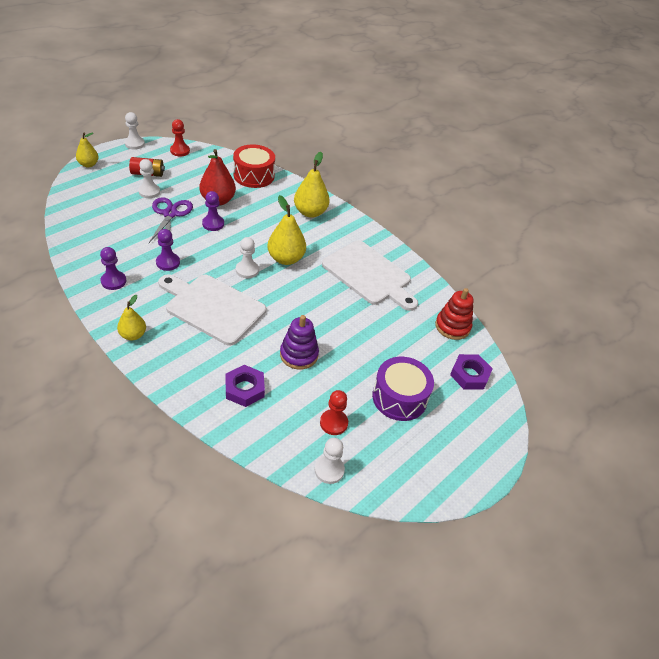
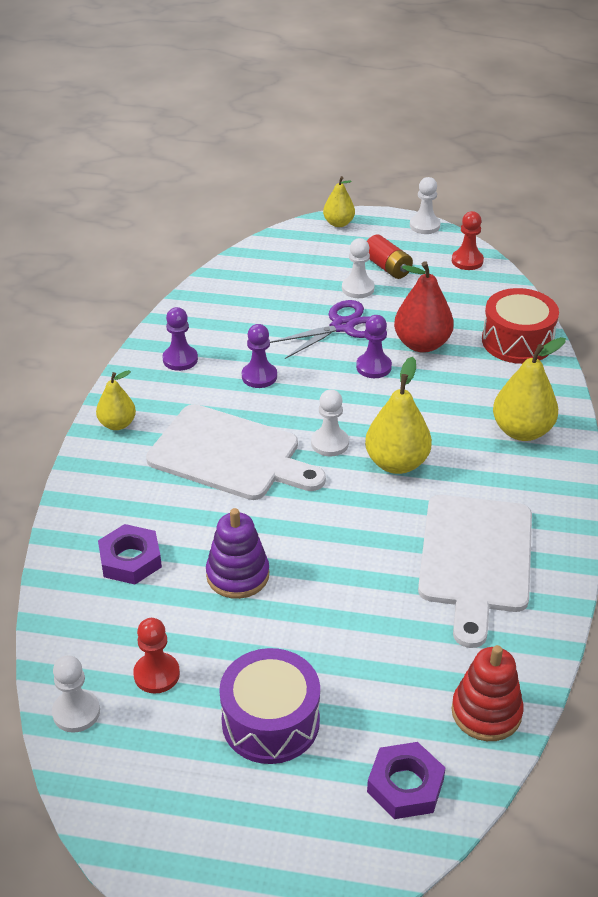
camera: 60 degrees right, 5 degrees down
white cutting board [158,274,266,346] -> white cutting board turned 120 degrees clockwise [146,404,326,500]

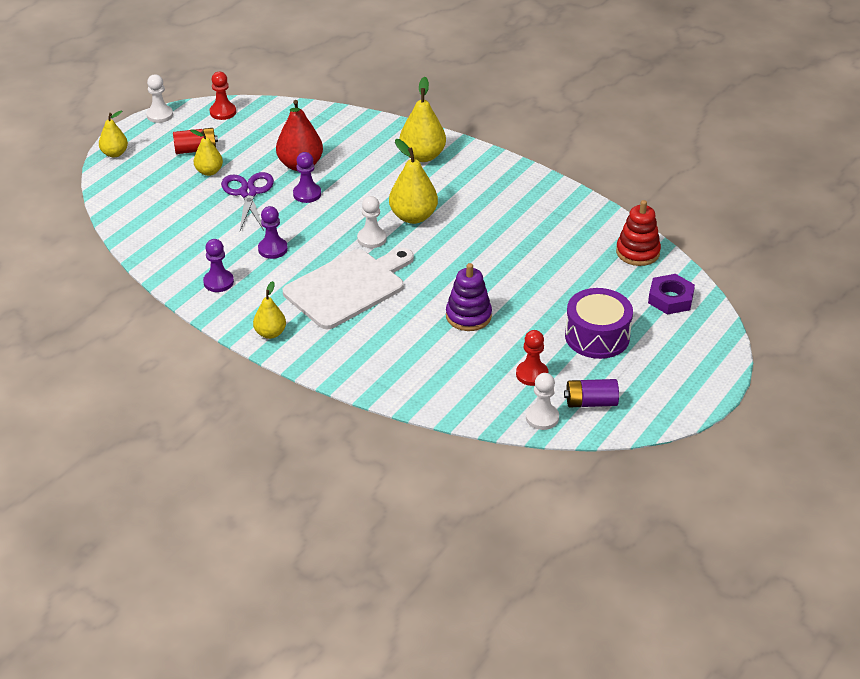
camera: 65 degrees left, 0 degrees up
purple nut [98,524,162,585] -> none
white pawn [342,238,375,298] -> yellow pear [190,129,223,176]
white cutting board [418,495,532,648] -> none
red drum [482,288,559,364] -> none
none -> purple battery [564,379,619,407]

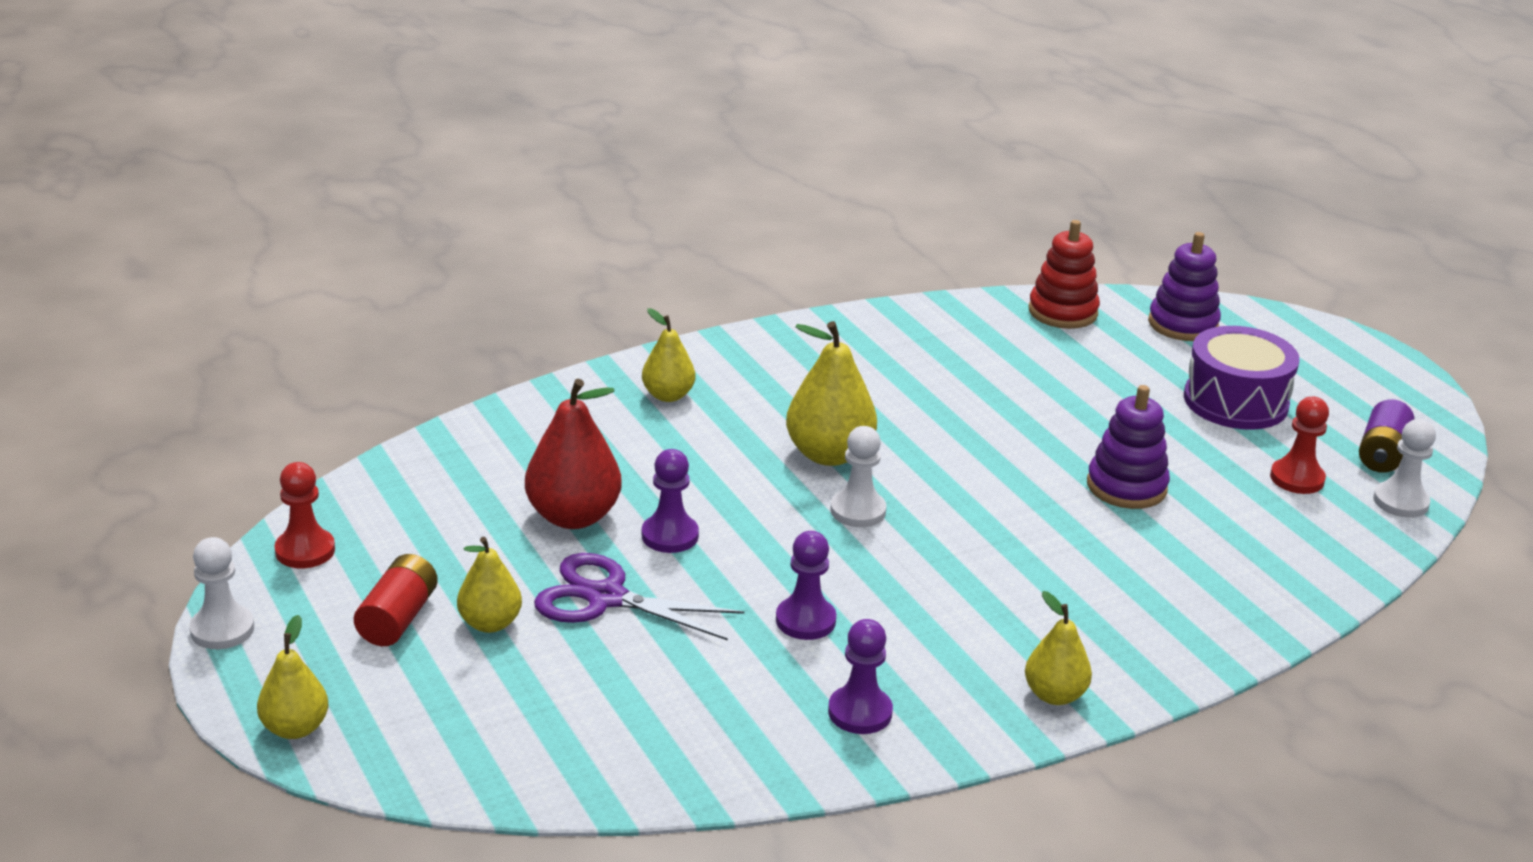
camera: 65 degrees left, 10 degrees down
white cutting board [283,248,414,329] -> none
yellow pear [400,77,446,162] -> yellow pear [642,308,695,402], size x0.62
purple nut [648,274,695,314] -> purple stacking toy [1148,232,1221,341]

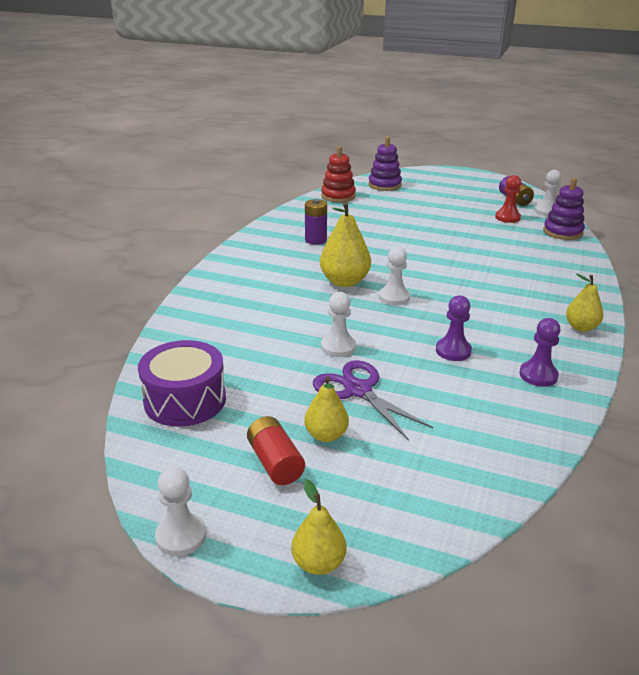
camera: 40 degrees left, 0 degrees up
red pawn [274,462,335,568] -> none
red pear [525,379,622,529] -> none
purple scissors [534,553,744,641] -> purple scissors turned 75 degrees clockwise [313,360,433,441]
yellow pear [642,308,695,402] -> none
purple pawn [642,449,699,553] -> white pawn [321,292,356,357]
purple stacking toy [1087,385,1170,509] -> purple stacking toy moved to [543,178,585,240]
purple drum [1184,326,1300,430] -> purple drum moved to [138,340,226,427]
none -> purple battery [305,199,327,245]

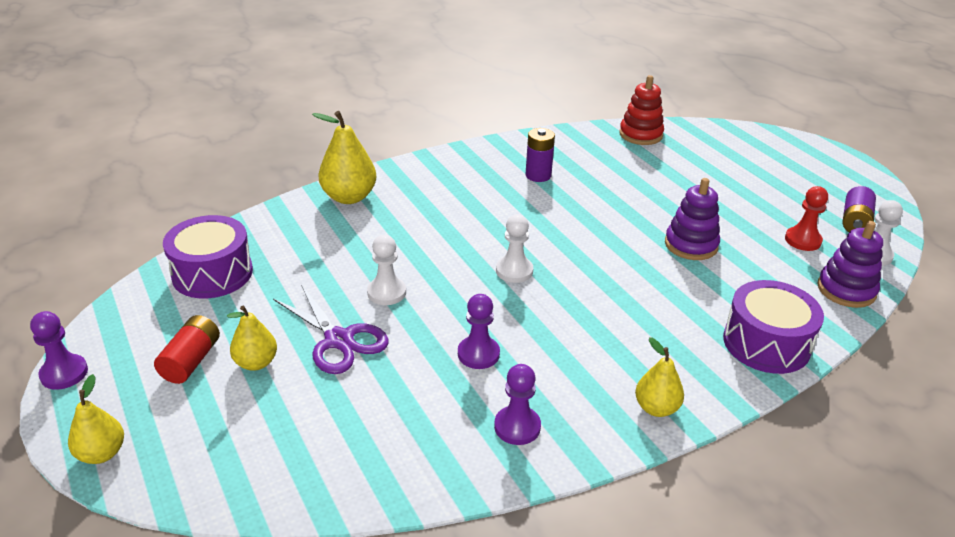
camera: 40 degrees right, 5 degrees up
white pawn [155,467,207,556] -> purple pawn [30,311,88,390]
purple scissors [313,360,433,441] -> purple scissors turned 135 degrees clockwise [273,284,389,374]
yellow pear [320,201,371,287] -> yellow pear moved to [312,111,376,204]
purple stacking toy [368,137,402,191] -> purple stacking toy moved to [665,178,720,260]
none -> purple drum [723,280,824,374]

